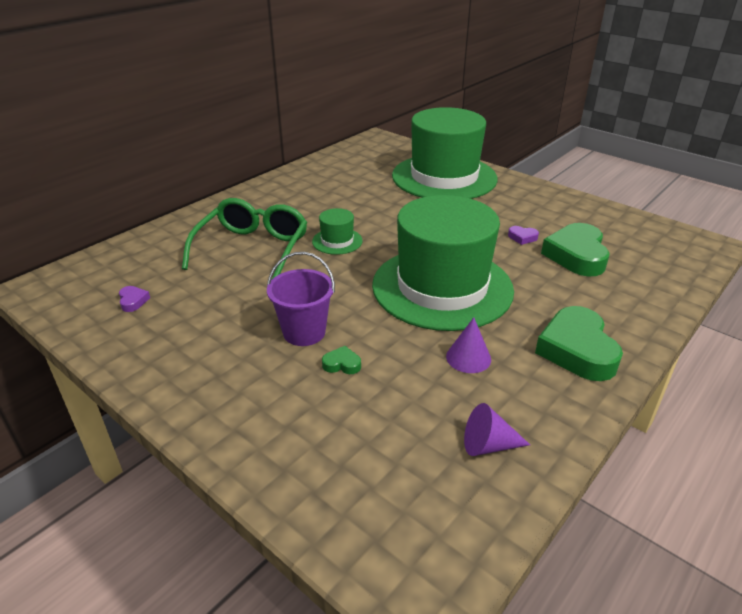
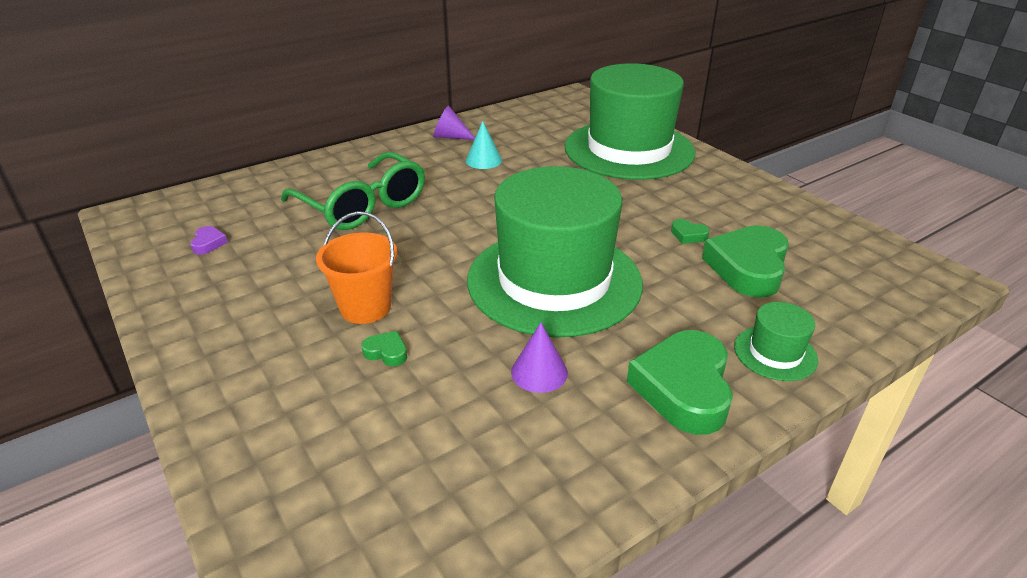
camera: 15 degrees right, 0 degrees up
green glasses [182,198,307,280] -> green glasses turned 105 degrees clockwise [281,152,425,230]
purple bucket [267,252,335,346] -> orange bucket [316,211,397,324]
green hat [312,208,363,255] -> green hat moved to [734,302,818,381]
purple cone [464,403,530,456] -> purple cone moved to [433,106,475,140]
purple heart [508,226,539,245] -> green heart [671,219,710,244]
none -> turquoise cone [466,121,502,169]

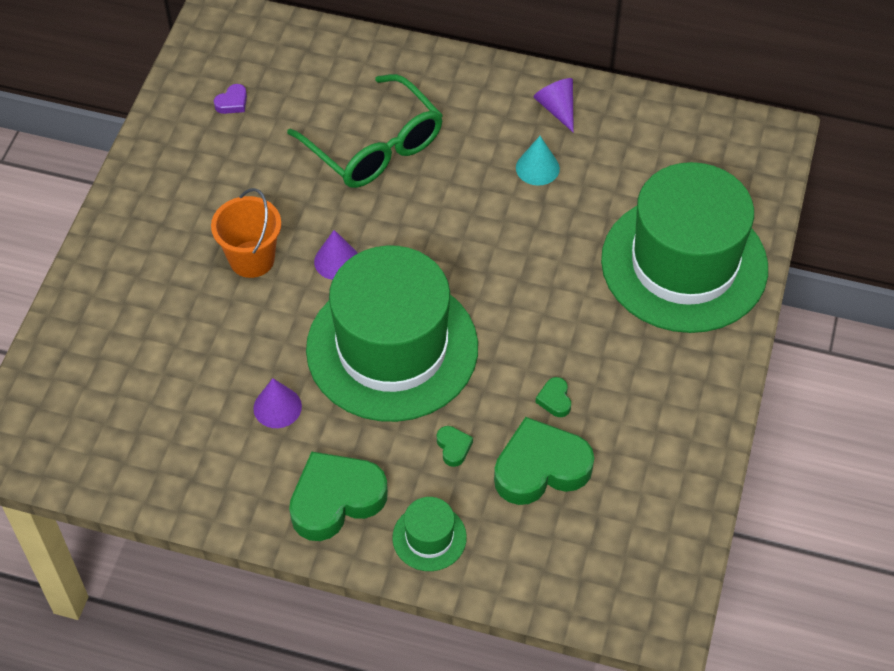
camera: 50 degrees right, 20 degrees up
green glasses [281,152,425,230] -> green glasses turned 45 degrees counterclockwise [287,74,443,188]
green heart [361,331,407,366] -> green heart moved to [437,426,473,467]
none -> purple cone [314,230,358,280]

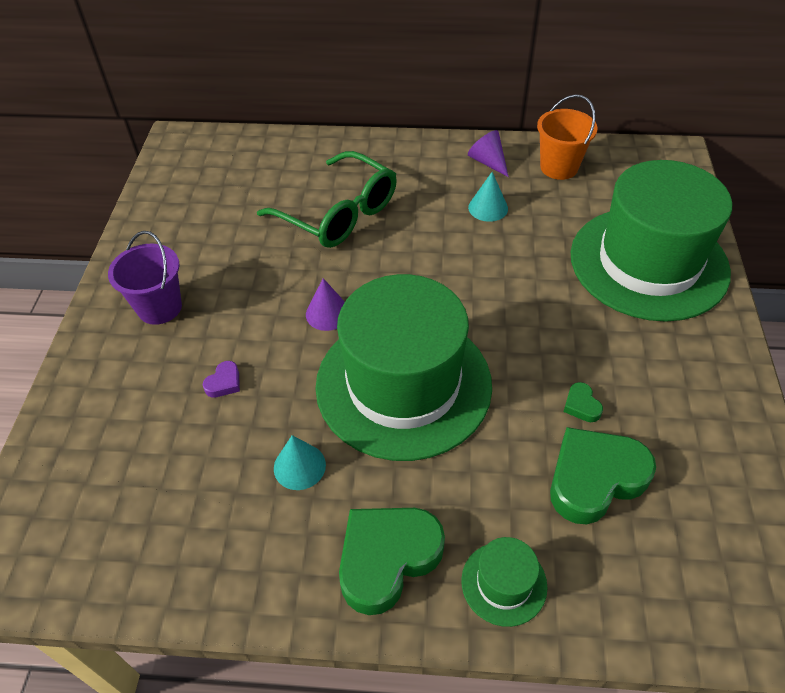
camera: 10 degrees left, 5 degrees down
orange bucket [211,188,281,278] -> orange bucket moved to [537,94,598,180]
purple heart [214,84,247,114] -> purple heart moved to [203,361,240,398]
purple cone [253,378,302,428] -> turquoise cone [274,435,326,490]
green heart [437,426,473,467] -> none
none -> purple bucket [108,231,182,325]

